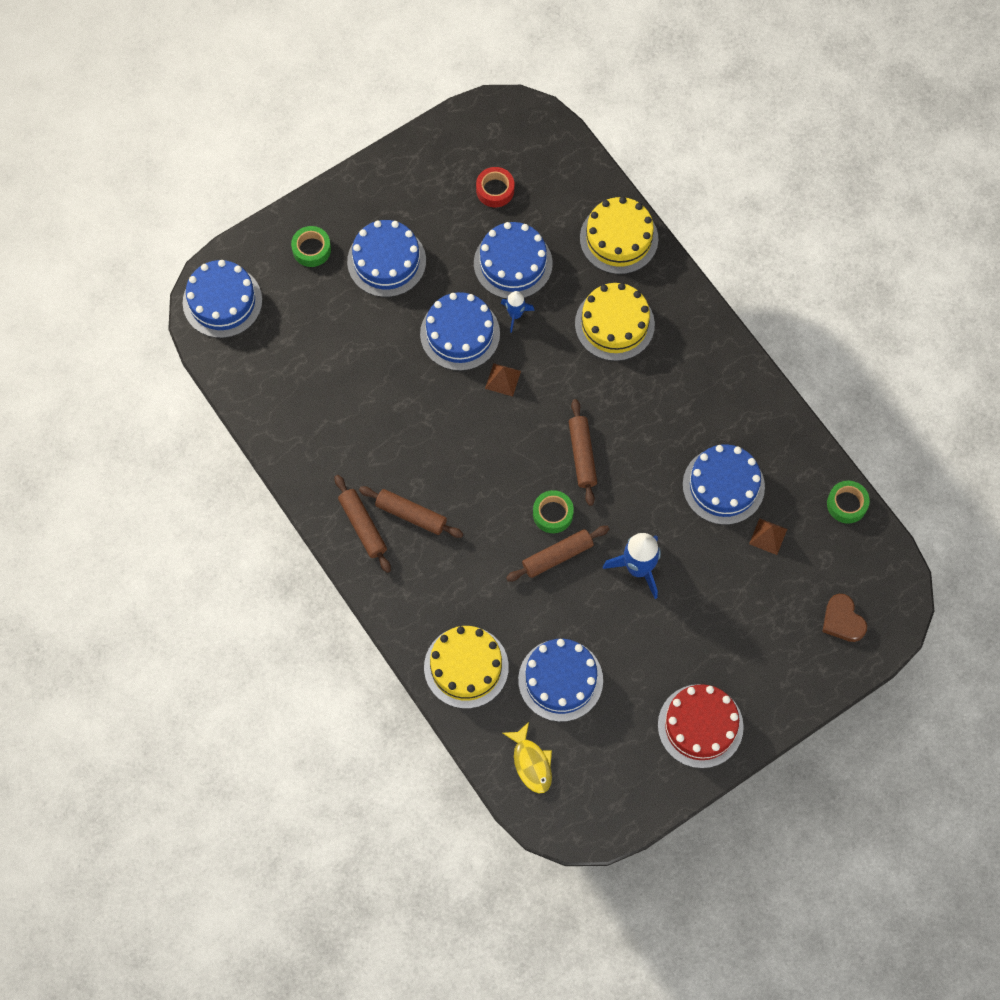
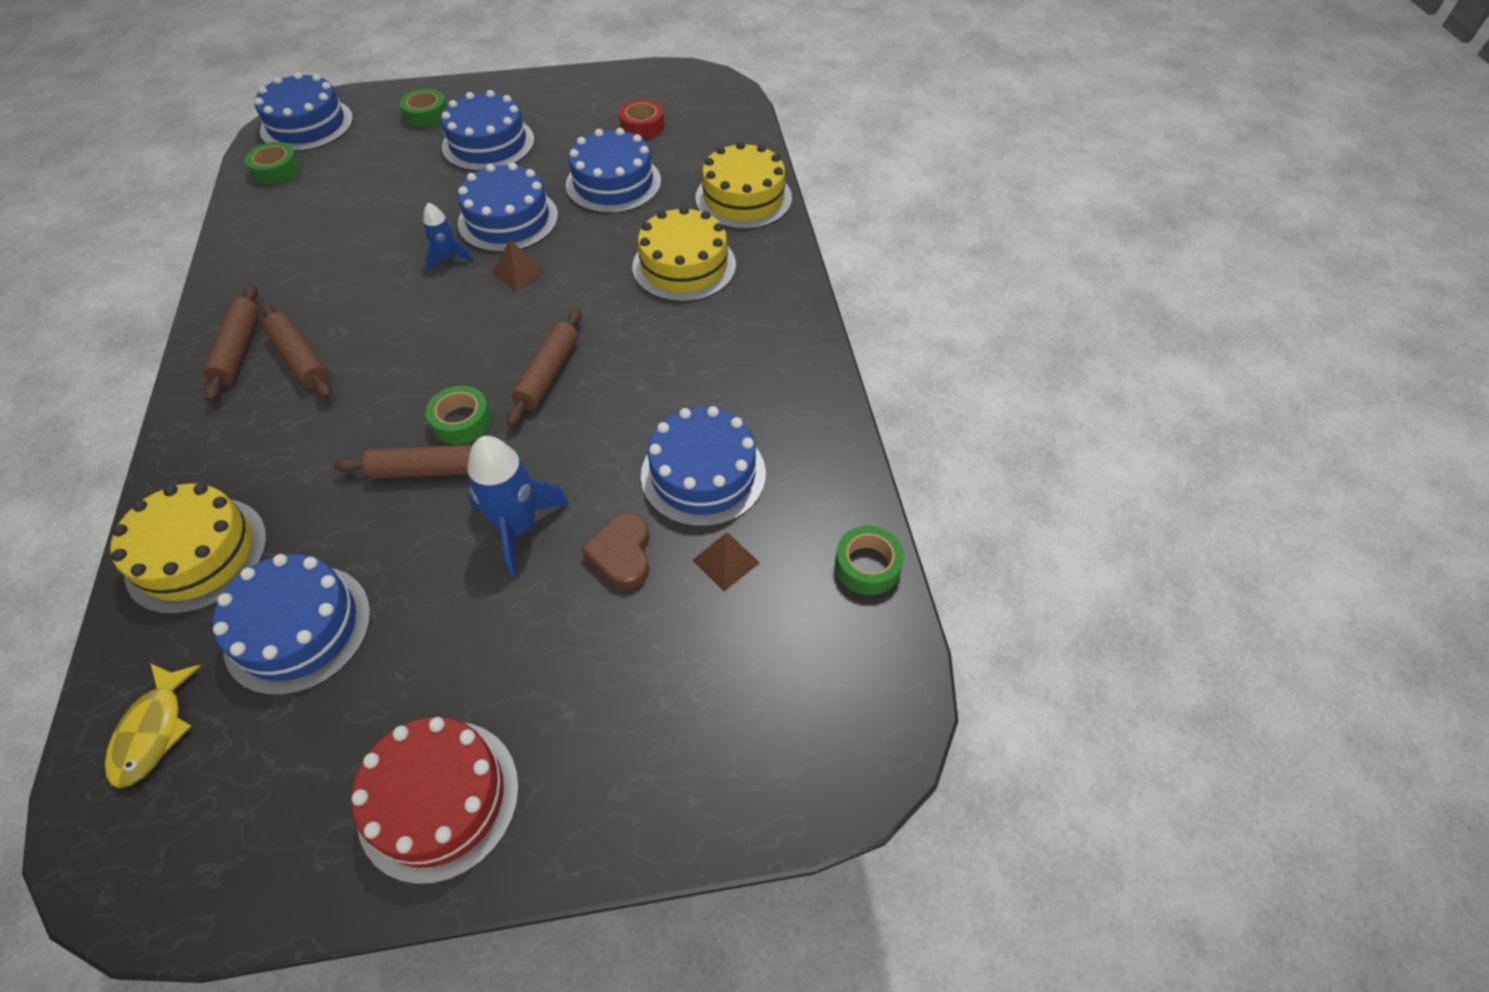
camera: 25 degrees right, 15 degrees down
blue rocket [501,291,535,333] -> blue rocket moved to [423,203,473,273]
brown heart [822,594,867,642] -> brown heart moved to [582,513,649,590]
none -> green tape [245,142,301,184]

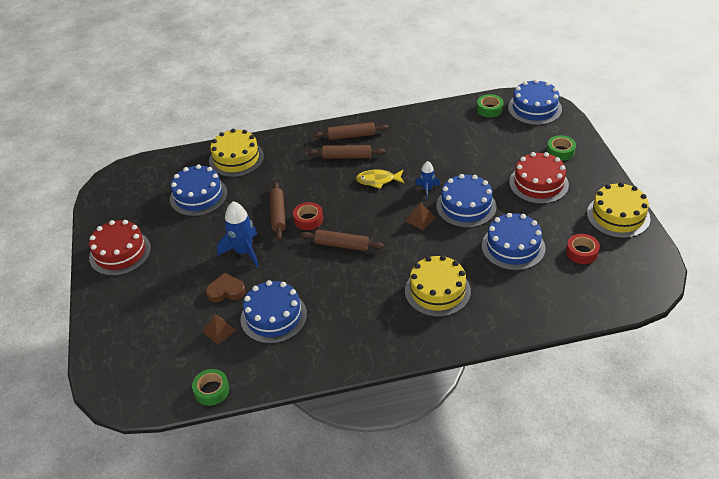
camera: 90 degrees right, 10 degrees down
yellow fish [105,664,201,788] -> yellow fish moved to [356,170,405,189]
brown rolling pin [261,305,332,399] -> brown rolling pin turned 45 degrees clockwise [308,145,385,159]
green tape [426,386,492,445] -> red tape [293,202,323,230]
blue cake [441,90,534,171] -> red cake [509,152,569,204]
yellow cake [695,142,792,229] -> yellow cake moved to [587,182,650,238]

